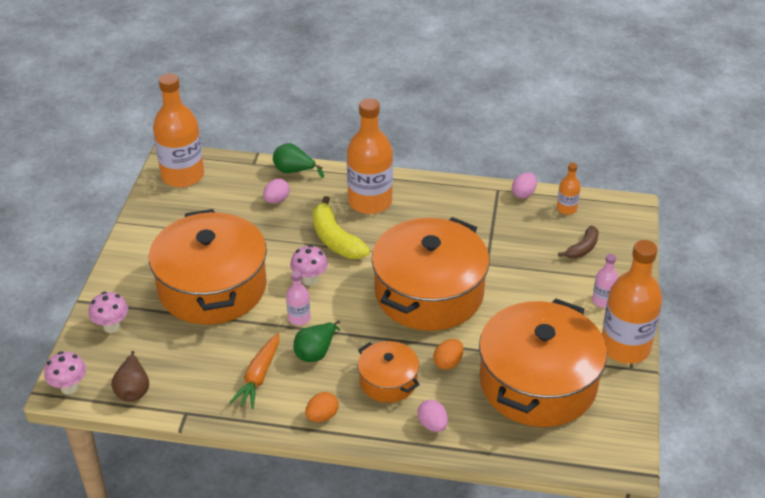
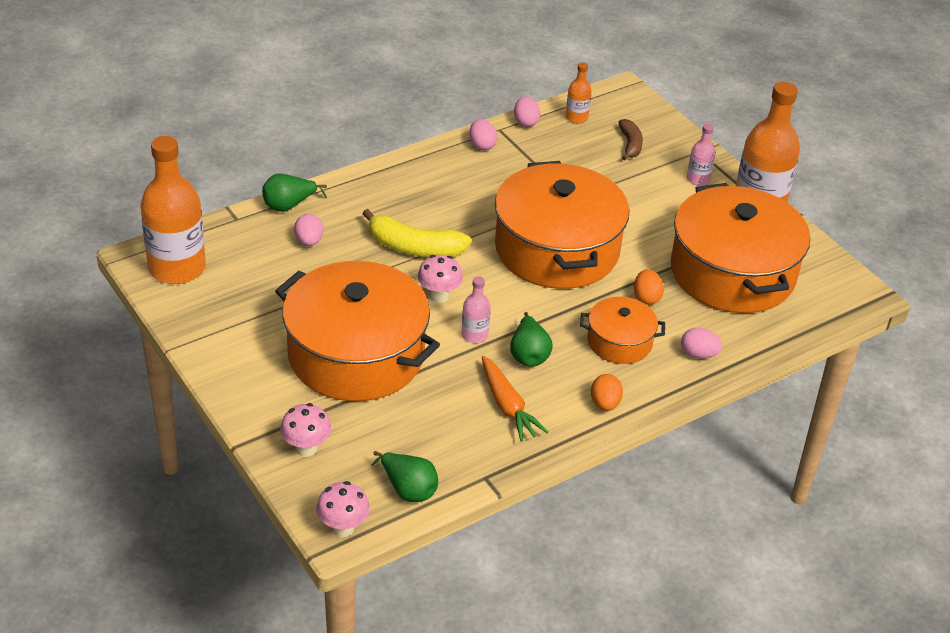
camera: 45 degrees left, 0 degrees up
brown pear [111,351,149,402] -> green pear [371,451,438,502]
orange bottle [347,98,393,214] -> none
none -> pink egg [469,119,497,150]

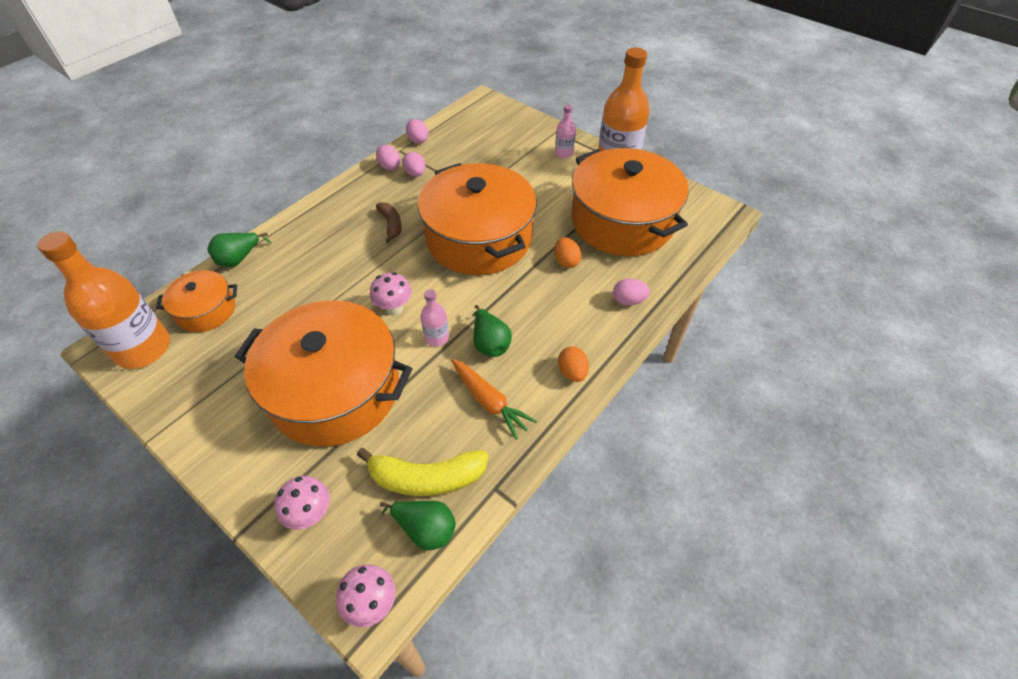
camera: 15 degrees left, 10 degrees up
pink egg [294,214,323,246] -> pink egg moved to [402,152,426,177]
yellow banana [362,209,472,257] -> yellow banana moved to [357,448,489,496]
orange bottle [565,63,592,123] -> none
orange pot [580,297,665,364] -> orange pot moved to [156,270,237,332]
brown banana [618,119,643,160] -> brown banana moved to [376,202,402,243]

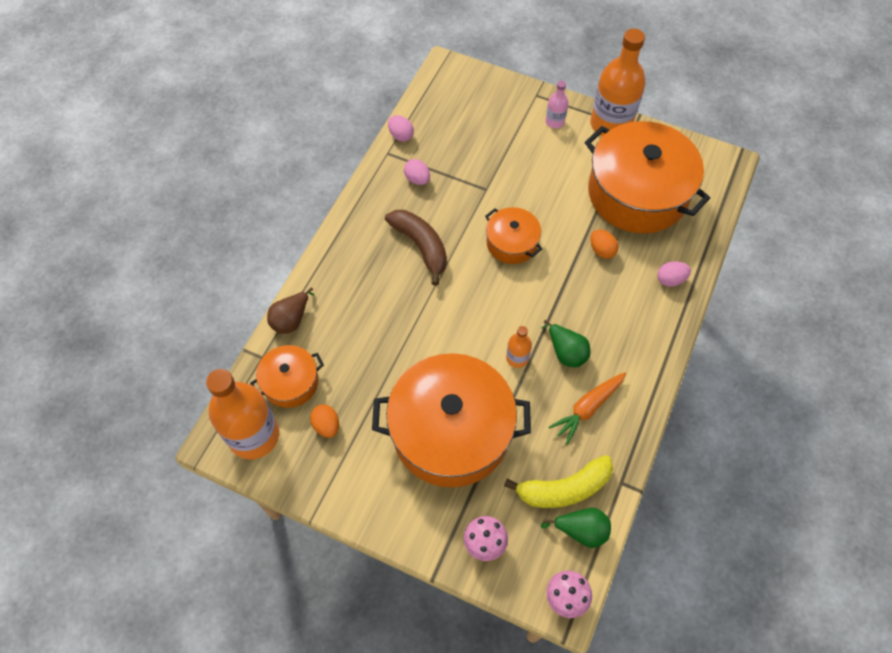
camera: 15 degrees left, 10 degrees up
green pear [207,233,272,267] -> brown pear [267,287,314,334]
pink mushroom [370,272,412,316] -> none
pink egg [376,145,401,170] -> none
brown banana [376,202,402,243] -> brown banana [385,210,447,286], size x1.67
orange pot [418,163,537,275] -> orange pot [485,207,542,264], size x0.49
pink bottle [421,289,449,346] -> orange bottle [506,326,532,368]
orange carrot [451,359,537,440] -> orange carrot turned 105 degrees clockwise [549,372,626,445]
orange egg [558,347,589,382] -> orange egg moved to [310,404,339,438]

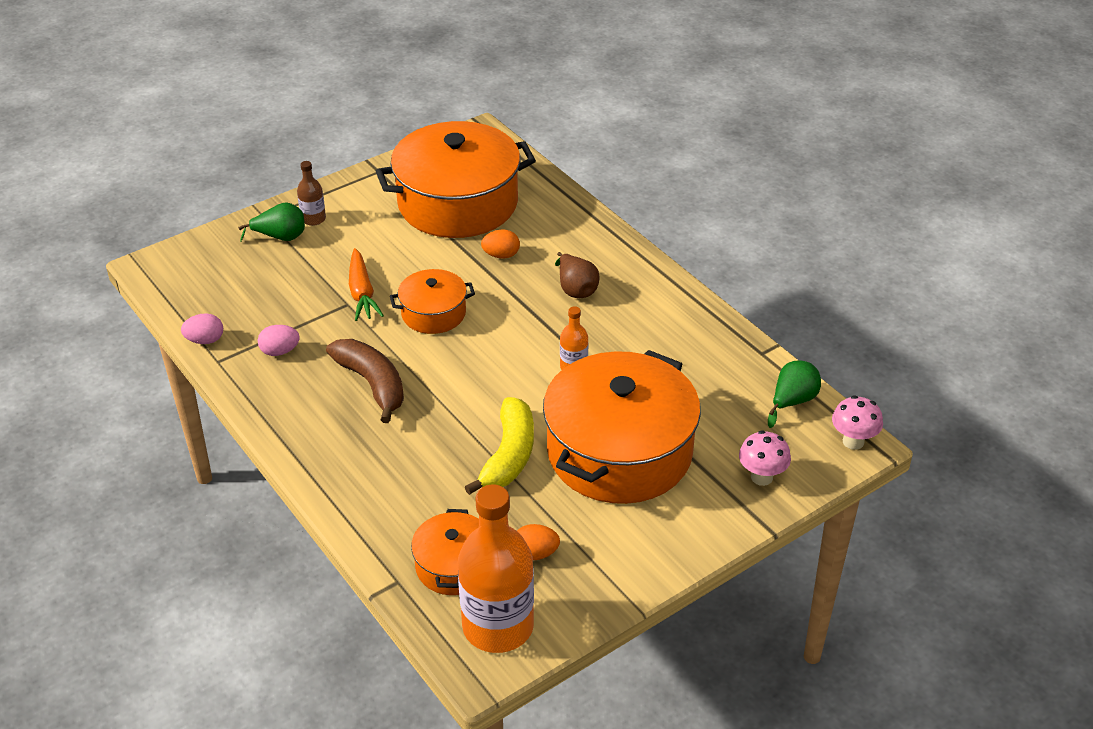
camera: 60 degrees left, 20 degrees down
brown pear [267,287,314,334] -> brown pear moved to [555,252,600,298]
brown banana [385,210,447,286] -> brown banana turned 60 degrees clockwise [326,339,404,423]
yellow banana [504,455,613,508] -> yellow banana moved to [465,397,534,495]
green pear [541,320,591,367] -> green pear moved to [238,202,305,242]
pink bottle [545,81,568,128] -> brown bottle [297,161,326,226]
orange carrot [549,372,626,445] -> orange carrot moved to [349,248,384,321]
orange bottle [590,29,646,137] -> none
pink egg [657,261,691,287] -> none

